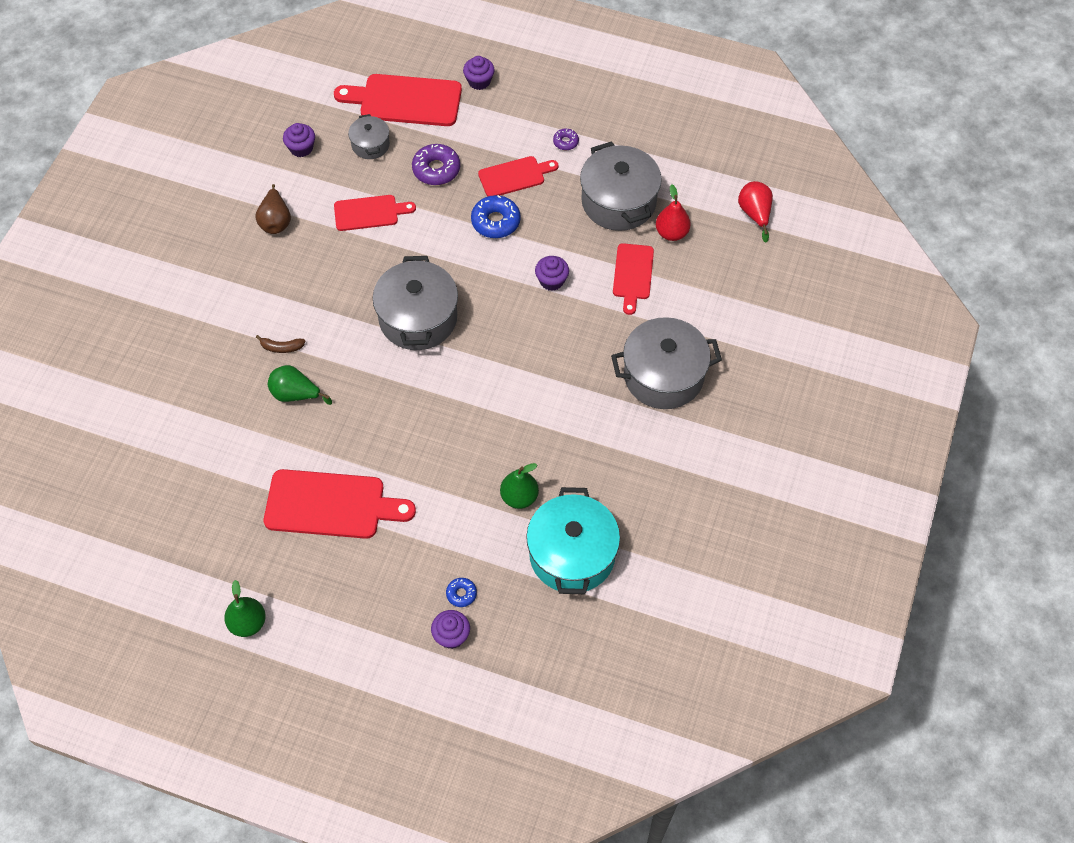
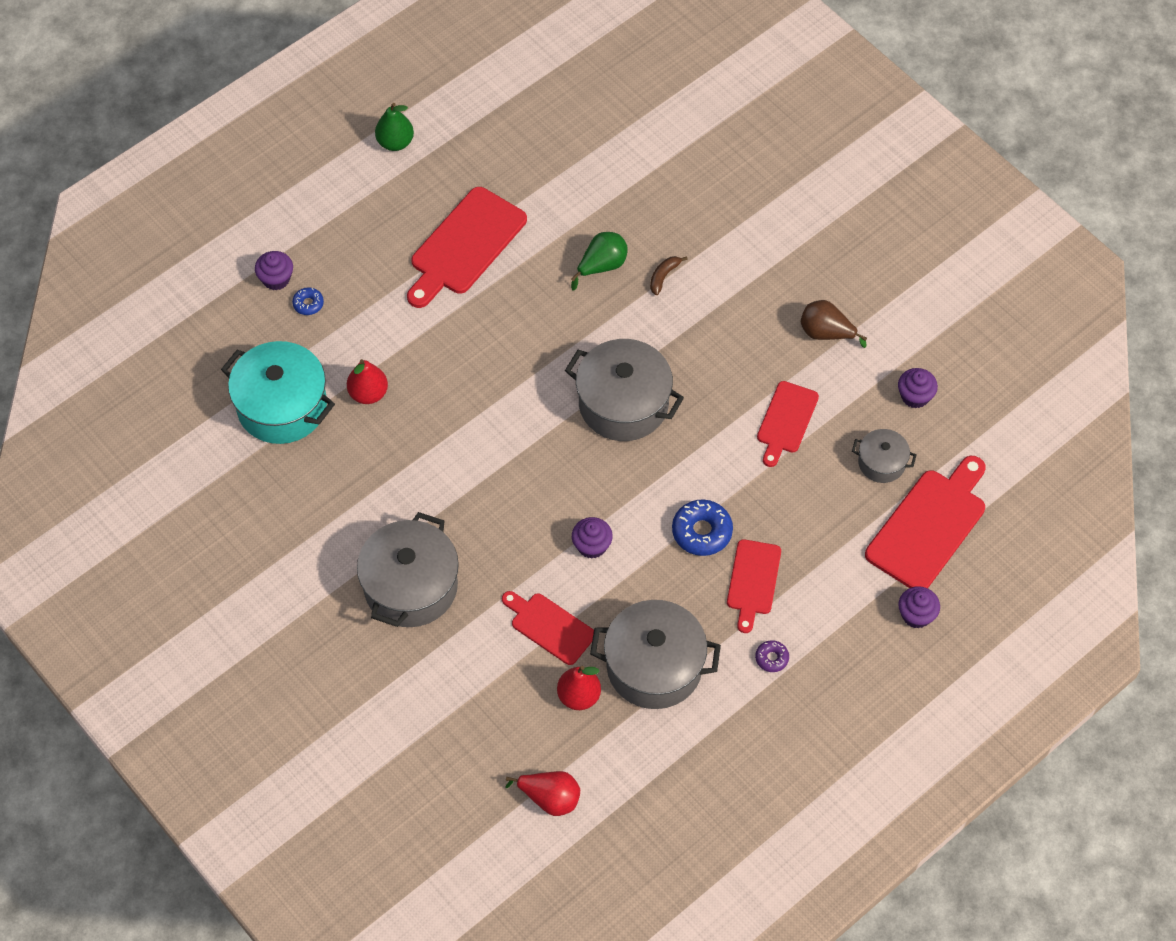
camera: 120 degrees right, 0 degrees up
purple donut [412,144,460,185] -> none
green pear [500,463,539,509] -> red pear [347,359,388,404]

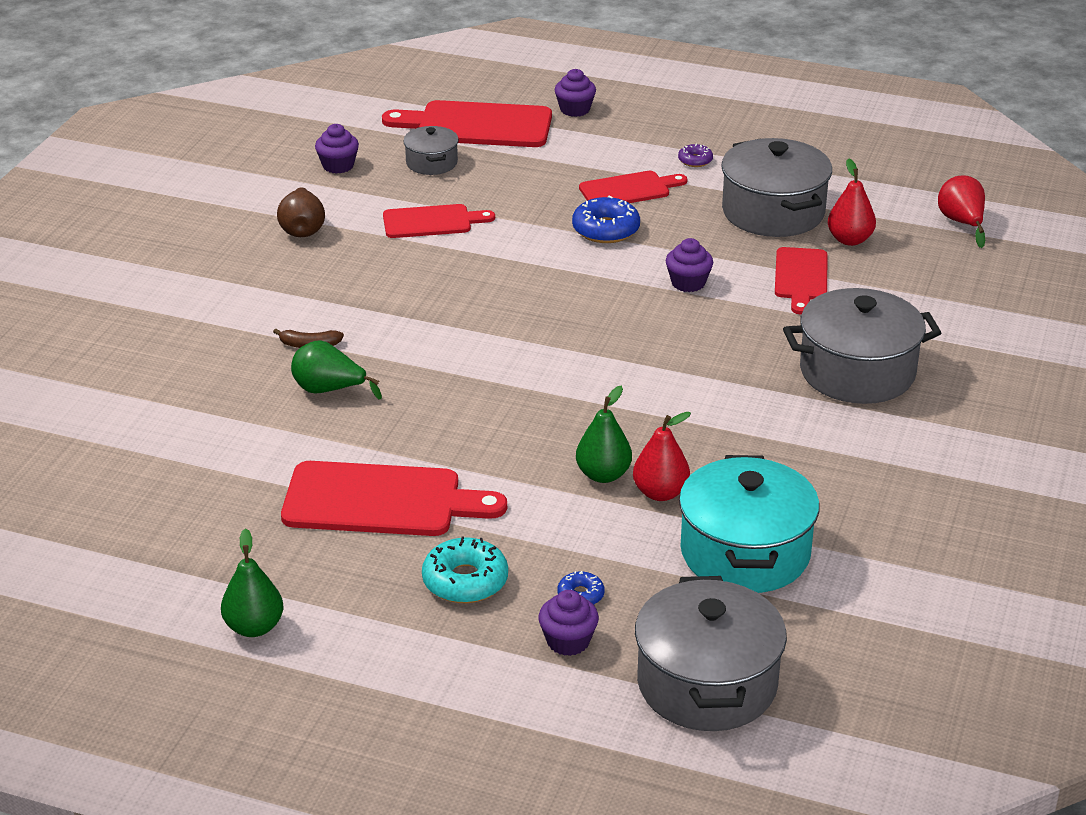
camera: 120 degrees left, 25 degrees down
grey pot [565,339,684,441] -> grey pot moved to [635,576,787,731]
none -> turquoise donut [422,537,508,603]
none -> green pear [576,386,632,483]

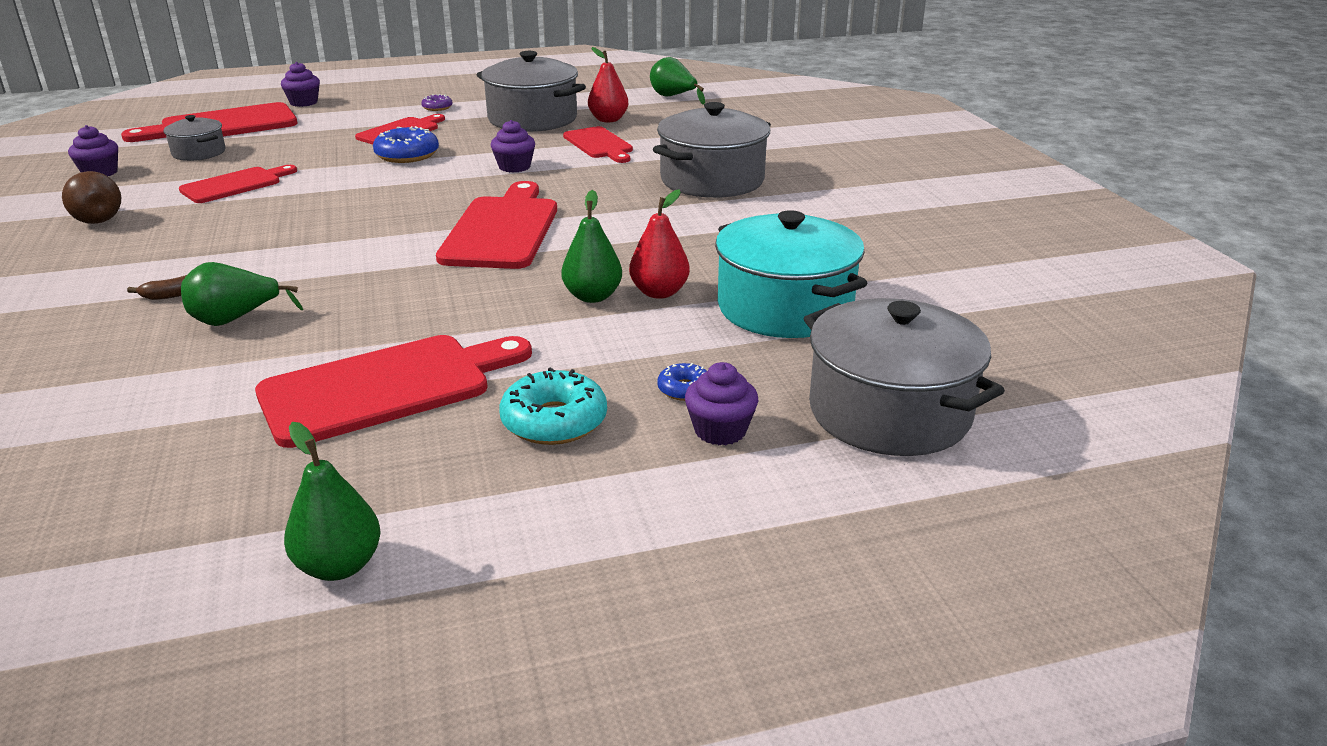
camera: 35 degrees left, 5 degrees down
red pear [938,175,985,248] -> green pear [650,57,705,105]
none -> red cutting board [436,181,557,269]

